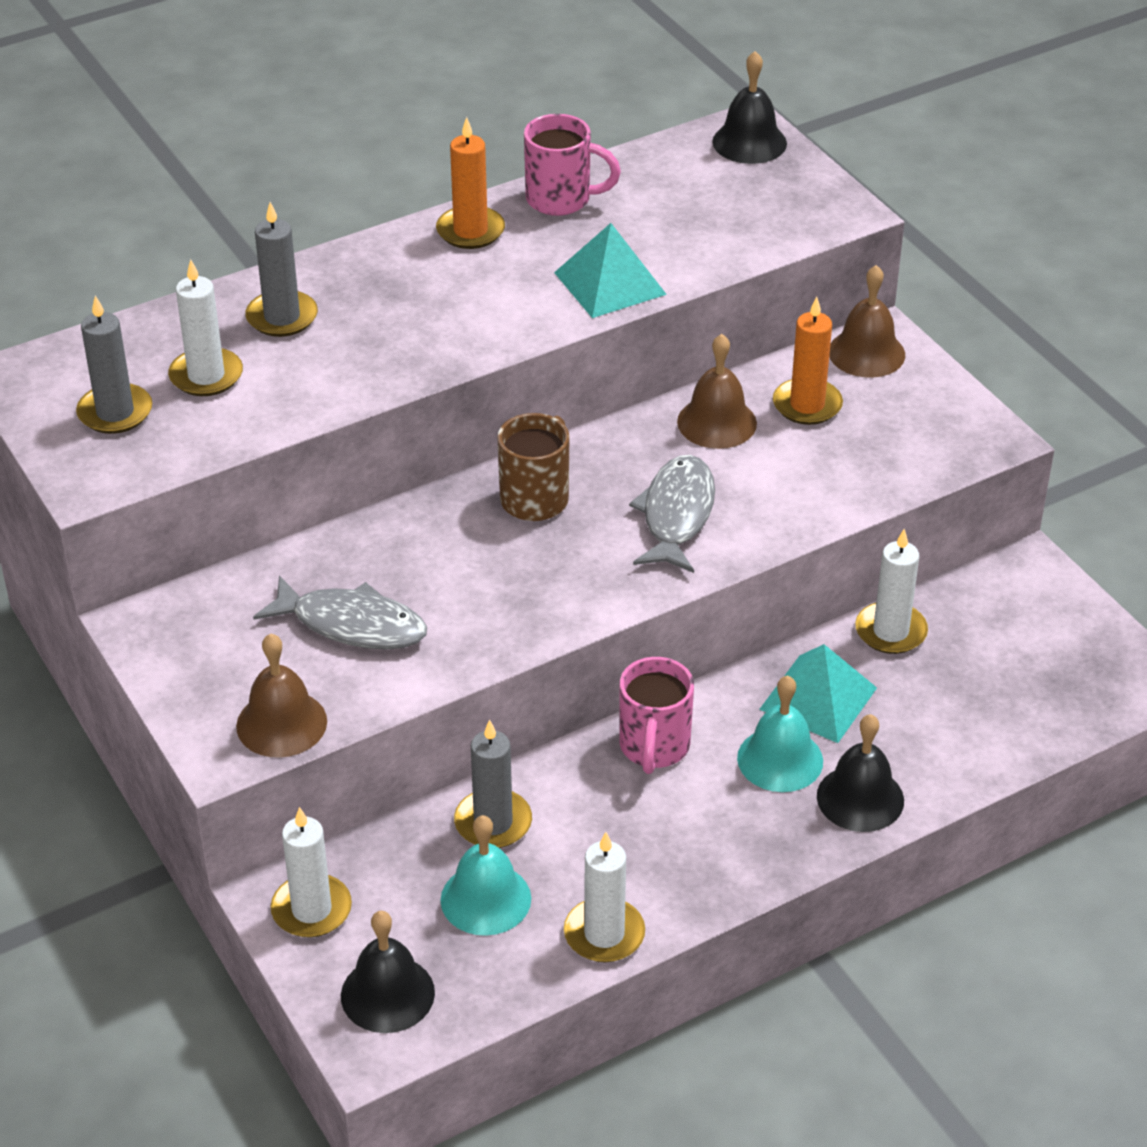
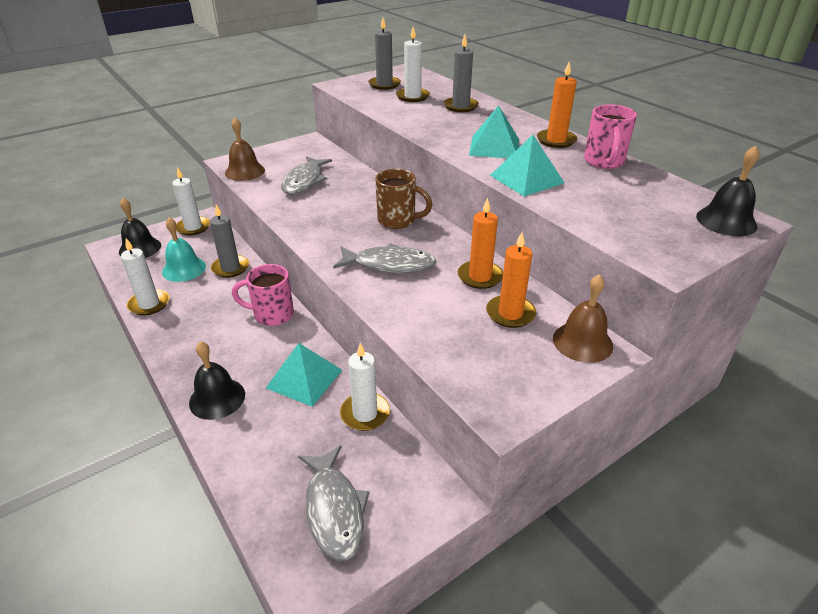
camera: 85 degrees right, 5 degrees down
brown bell [677,334,757,449] -> orange candle [458,198,503,289]
turquoise bell [737,675,823,792] -> none
none -> grey fish [298,446,370,561]
none -> turquoise pyramid [469,105,519,158]

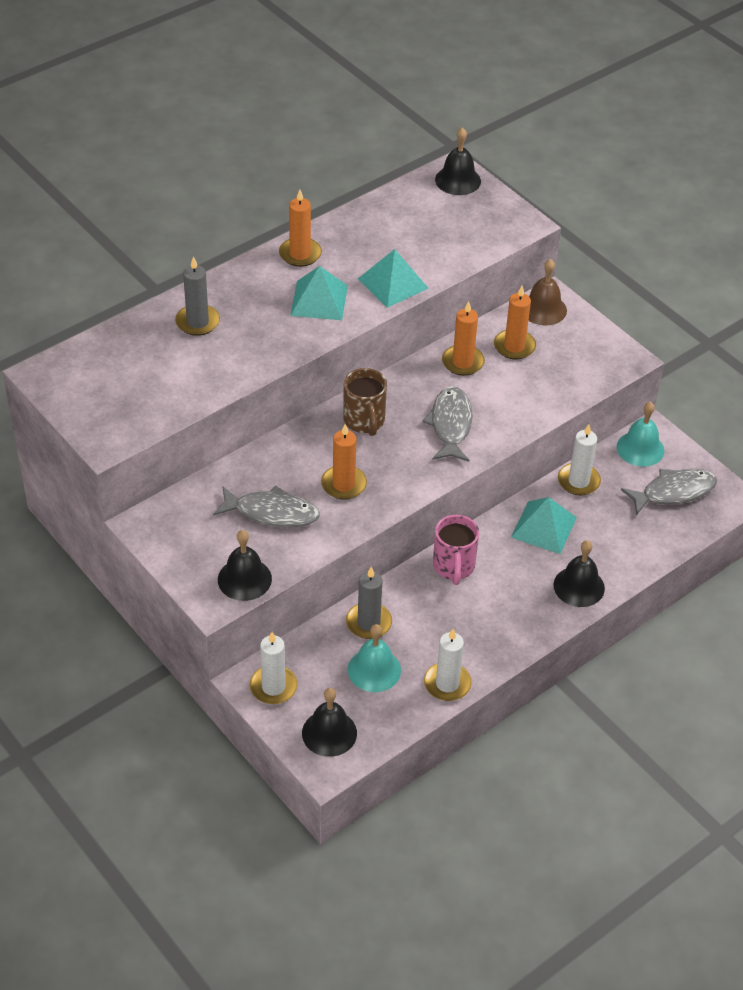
camera: 95 degrees left, 10 degrees up
brown bell [225,118,265,181] -> black bell [218,530,272,601]
grey candle [368,17,401,90] -> none
brown mug [375,169,433,229] -> brown mug turned 150 degrees clockwise [343,368,387,436]
white candle [396,27,430,102] -> none
pink mug [584,104,637,169] -> none
none -> orange candle [321,424,367,500]
none -> turquoise bell [617,402,664,467]

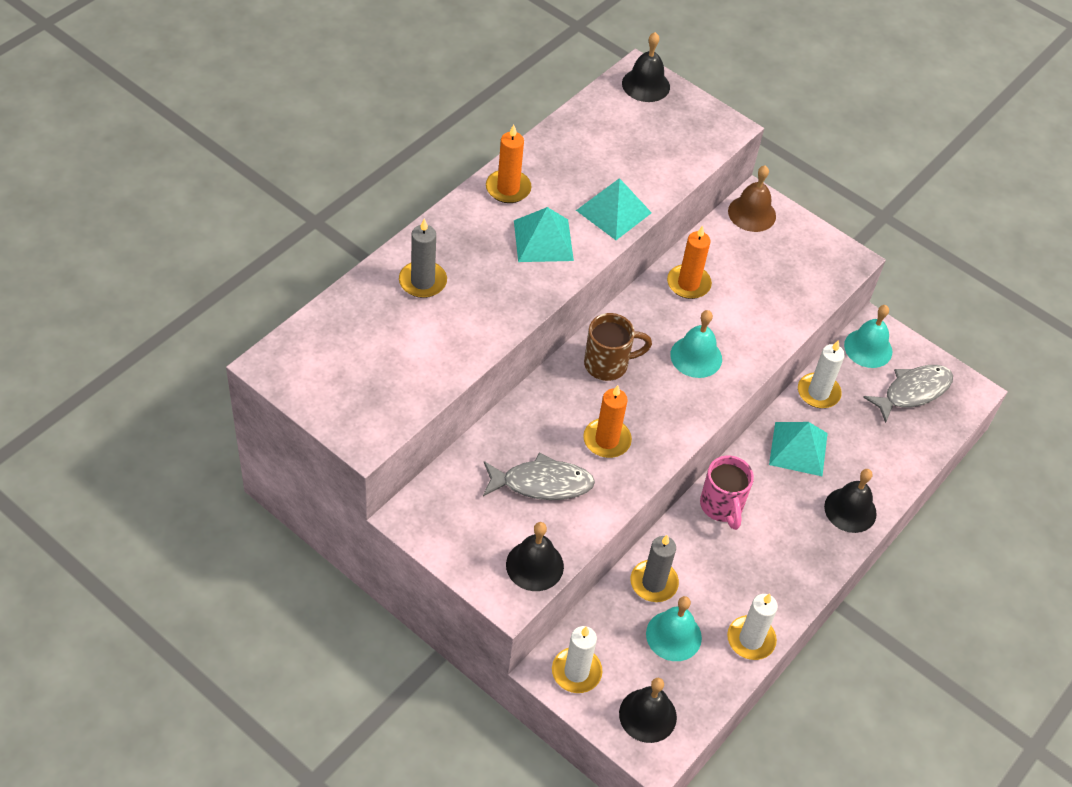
camera: 15 degrees left, 5 degrees up
brown mug [343,368,387,436] -> brown mug turned 75 degrees counterclockwise [584,313,652,381]
grey fish [422,386,473,462] -> turquoise bell [670,310,722,378]
orange candle [494,286,536,359] -> none

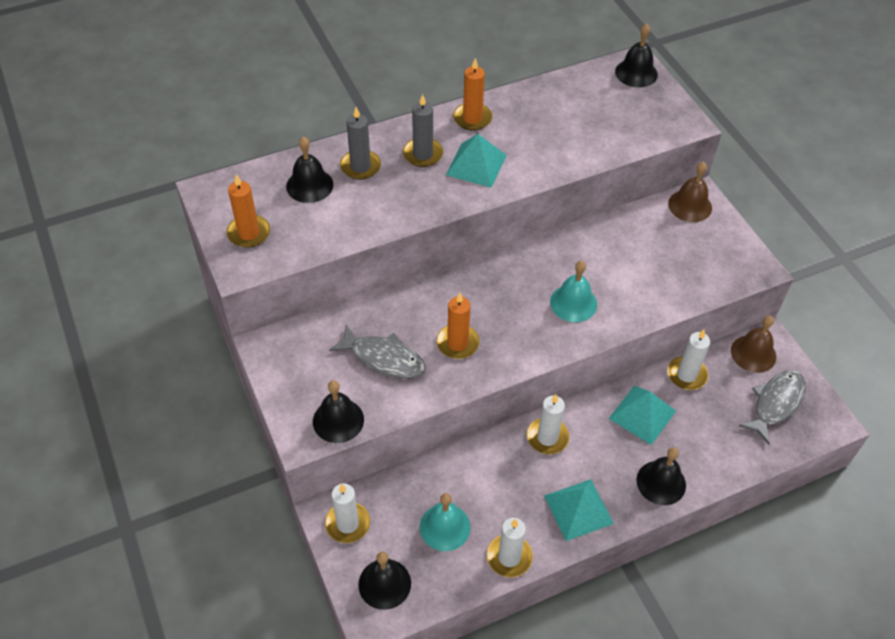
camera: 30 degrees right, 0 degrees up
turquoise pyramid [576,178,652,240] -> turquoise pyramid moved to [544,479,614,541]
brown mug [584,313,652,381] -> none
grey candle [630,535,679,602] -> grey candle moved to [403,94,443,167]
orange candle [667,226,712,299] -> orange candle moved to [226,175,270,248]
pink mug [700,455,754,530] -> white candle [527,394,569,454]
turquoise bell [844,305,892,368] -> brown bell [731,316,776,373]
grey fish [863,365,953,423] -> grey fish turned 45 degrees counterclockwise [739,370,806,445]
none -> black bell [286,137,333,203]

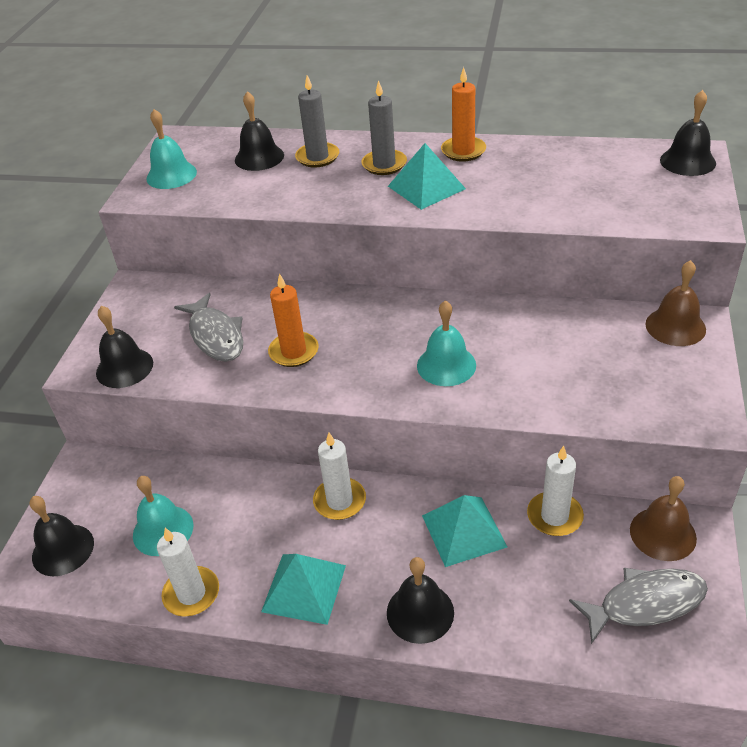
camera: 40 degrees right, 10 degrees down
orange candle [226,175,270,248] -> turquoise bell [146,109,197,189]
white candle [325,483,370,543] -> none

